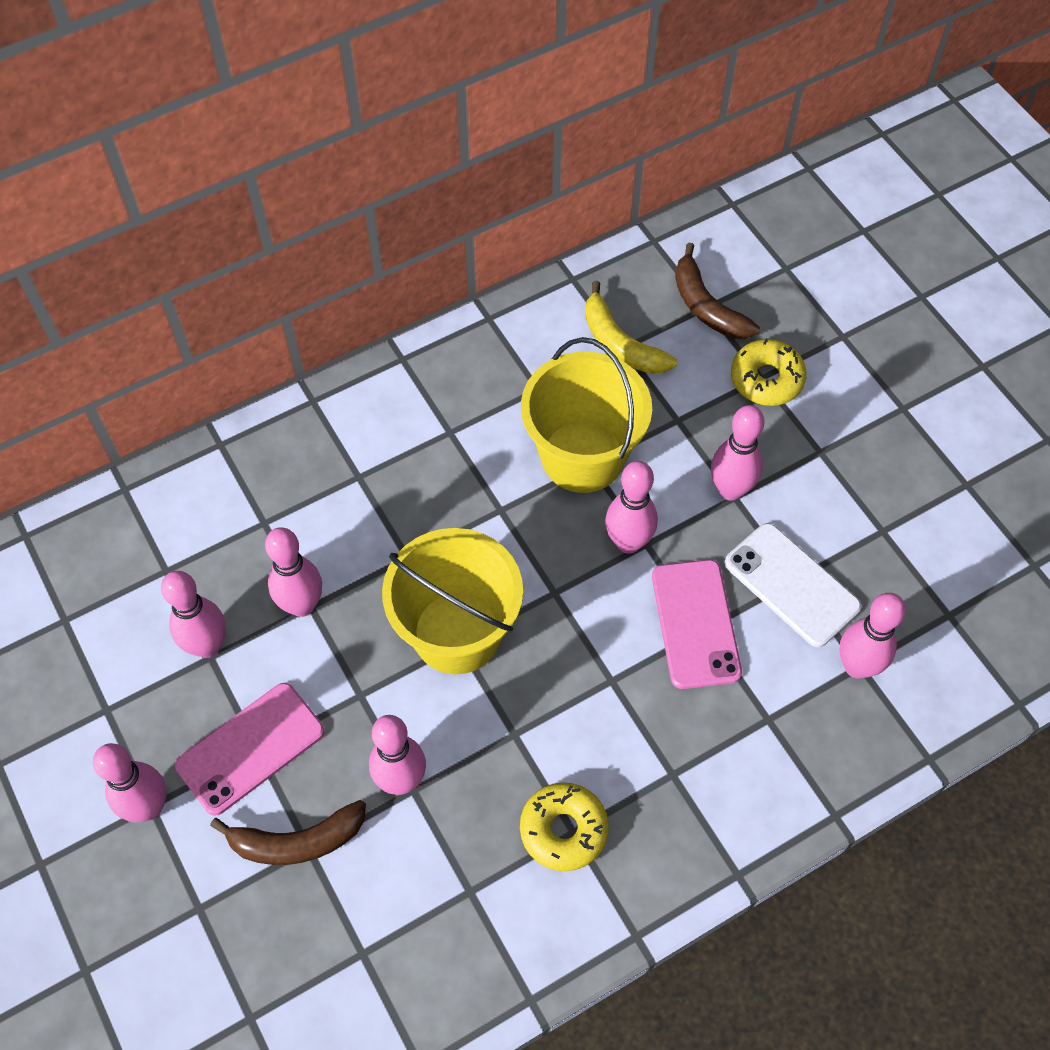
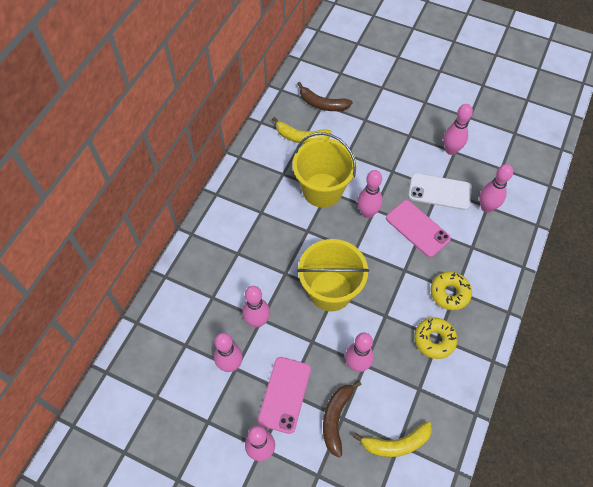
camera: 35 degrees left, 0 degrees up
brown banana [210,800,366,865] -> brown banana turned 150 degrees clockwise [323,381,362,458]
pink bowling pin [711,405,764,501] -> pink bowling pin moved to [444,104,473,155]
yellow donut [731,339,807,406] -> yellow donut moved to [431,272,472,310]
none -> yellow banana [353,422,432,457]

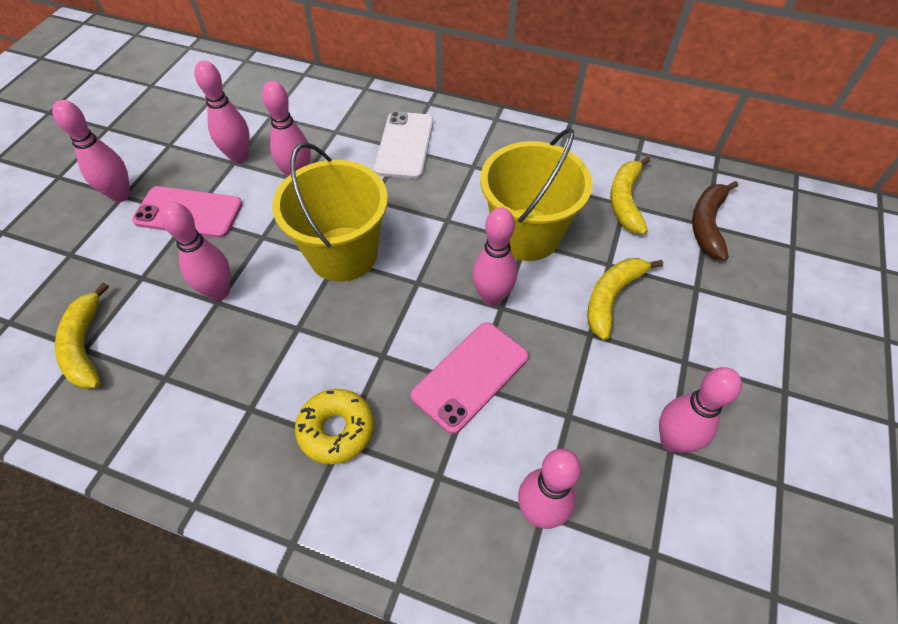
camera: 85 degrees right, 5 degrees down
brown banana [323,381,362,458] -> none
white phone [408,173,472,210] -> white phone moved to [374,111,434,179]
yellow donut [414,317,458,359] -> none
none -> yellow banana [587,258,663,340]

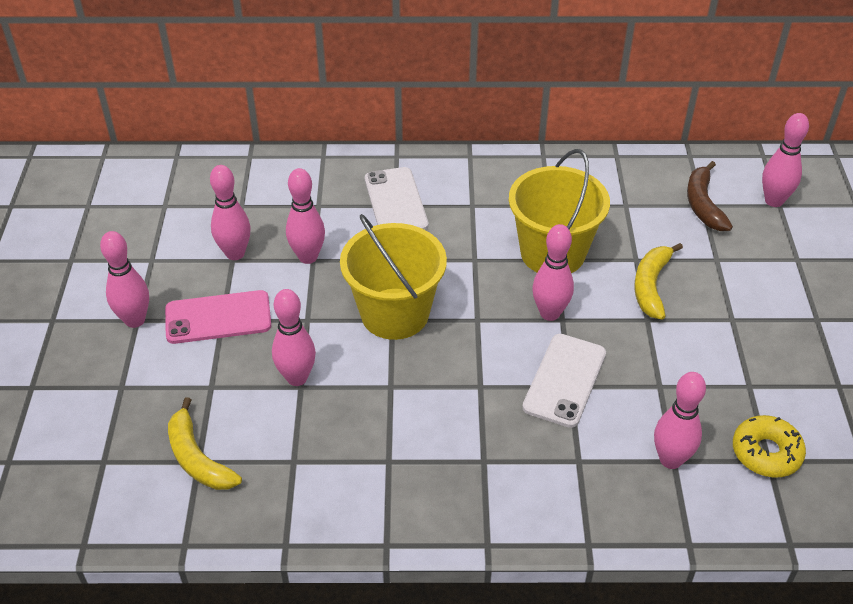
camera: 20 degrees left, 10 degrees down
yellow donut [295,389,374,464] -> yellow donut moved to [733,415,806,478]
pink phone [411,322,529,434] -> white phone [522,334,606,428]
yellow banana [610,156,650,235] -> none
pink bowling pin [659,367,742,453] -> pink bowling pin moved to [762,113,809,207]

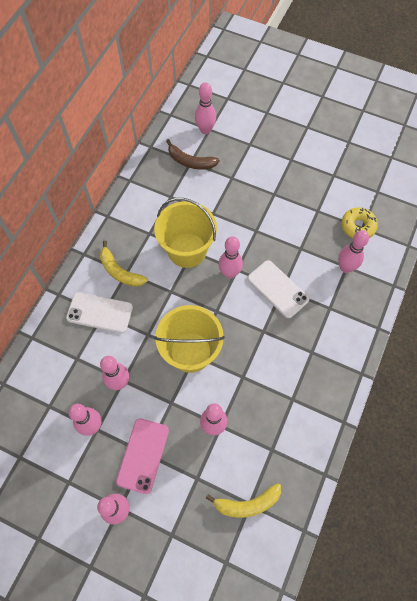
camera: 65 degrees left, 20 degrees up
yellow banana [634,243,683,320] -> yellow banana moved to [100,241,148,287]

